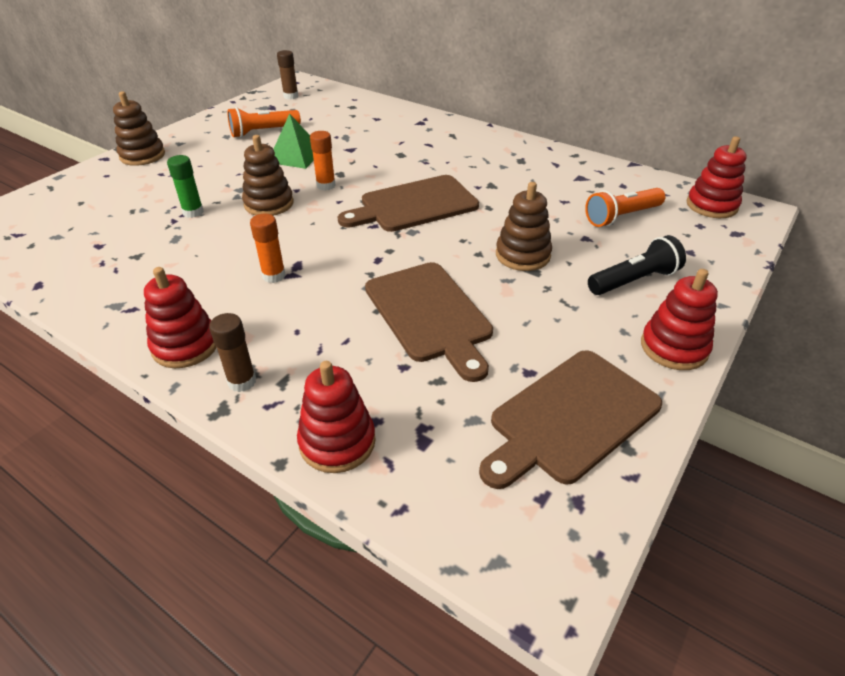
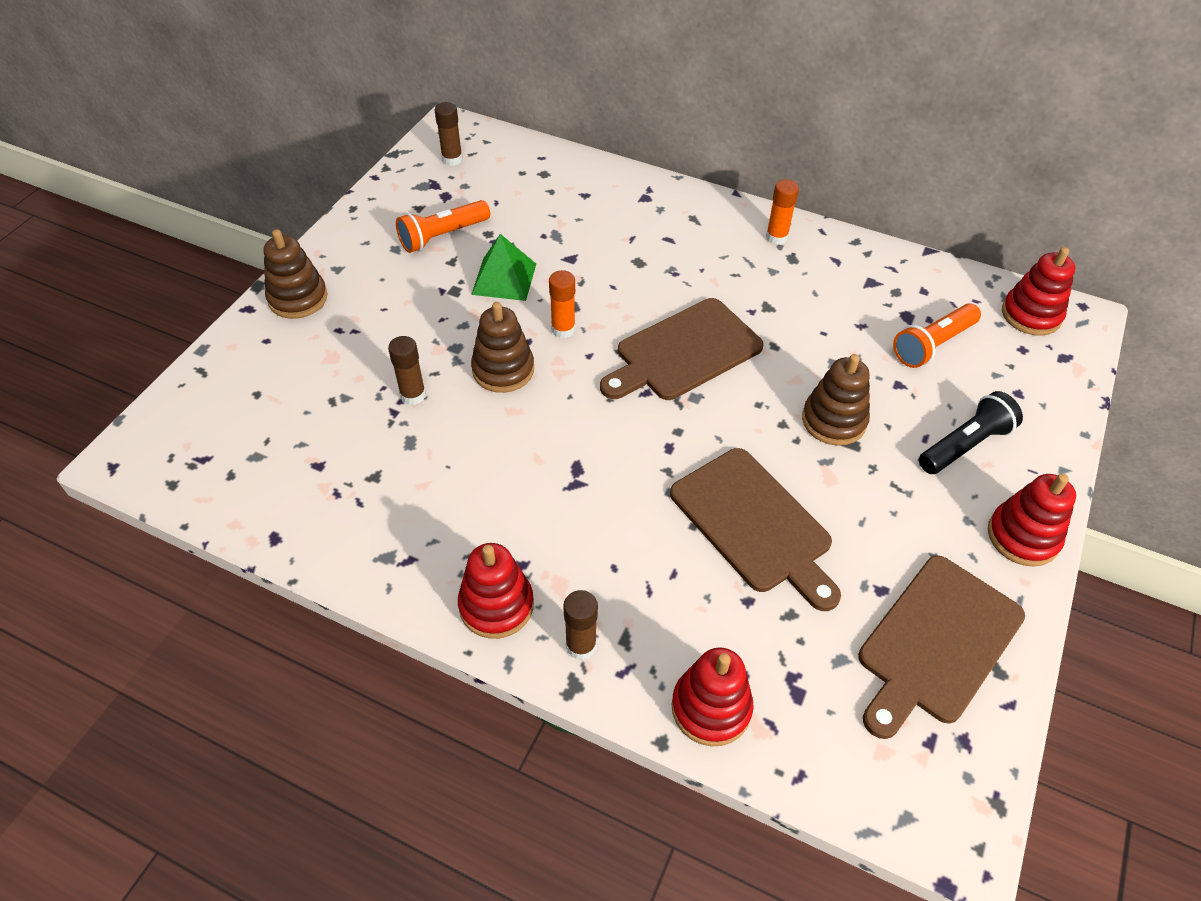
camera: 10 degrees left, 10 degrees up
green glue stick [167,155,204,218] -> brown glue stick [388,336,426,405]
orange glue stick [250,214,286,283] -> orange glue stick moved to [766,179,799,245]

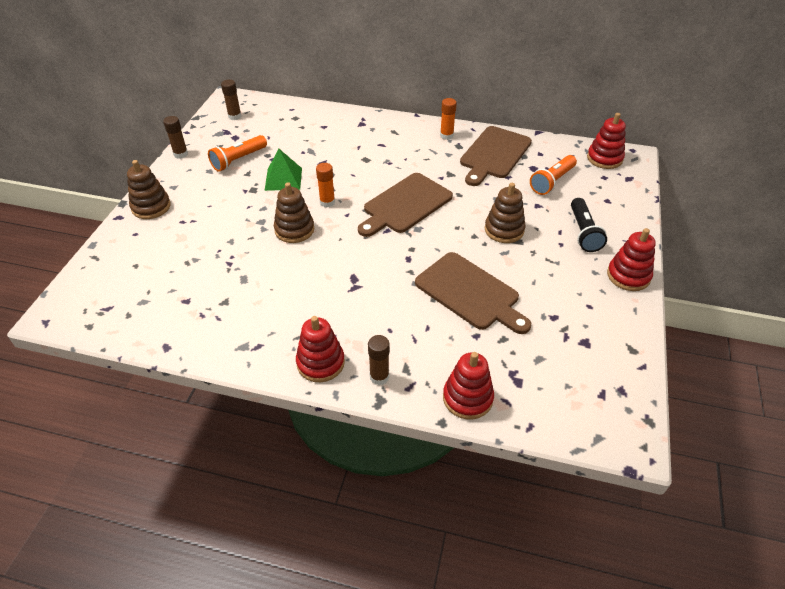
camera: 10 degrees left, 5 degrees down
brown glue stick [388,336,426,405] -> brown glue stick moved to [163,116,188,159]
brown cutting board [858,555,1025,739] -> brown cutting board moved to [460,126,532,186]
black flashlight [919,391,1023,474] -> black flashlight turned 135 degrees clockwise [571,198,607,252]

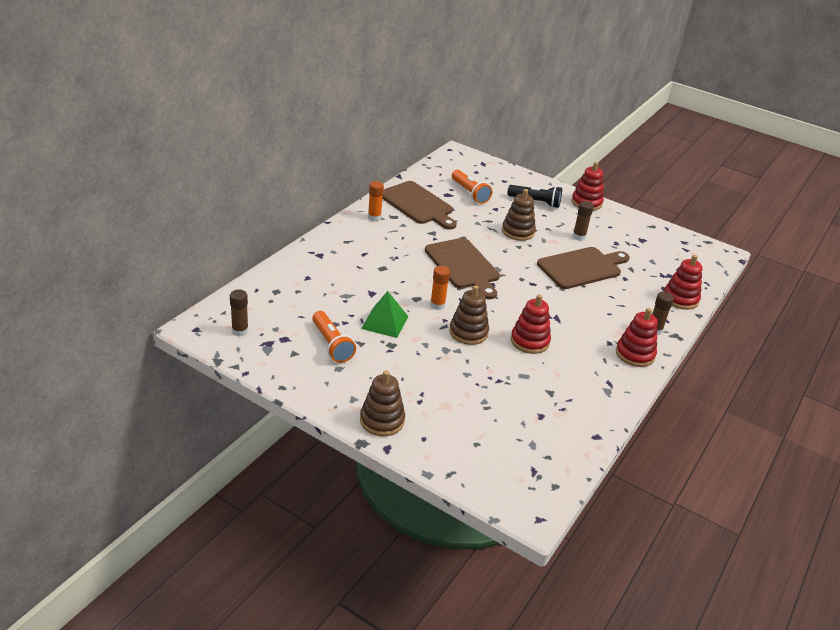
camera: 75 degrees left, 10 degrees down
brown glue stick [163,116,188,159] -> brown glue stick moved to [573,201,594,241]
red stacking toy [587,113,626,169] -> red stacking toy moved to [511,294,551,354]

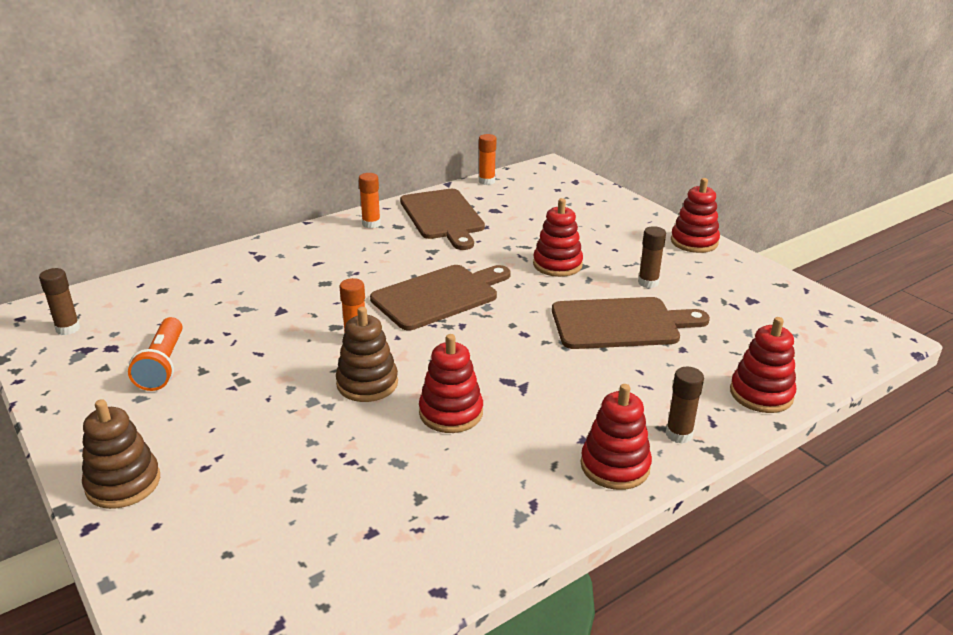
camera: 25 degrees right, 5 degrees down
green pyramid [361,291,408,338] -> none
brown cutting board [425,238,500,299] -> brown cutting board turned 120 degrees counterclockwise [370,265,511,330]
orange flashlight [452,170,492,204] -> none
brown stacking toy [502,189,536,241] -> red stacking toy [533,198,583,277]
black flashlight [507,185,562,208] -> none
none -> orange glue stick [479,134,496,185]

